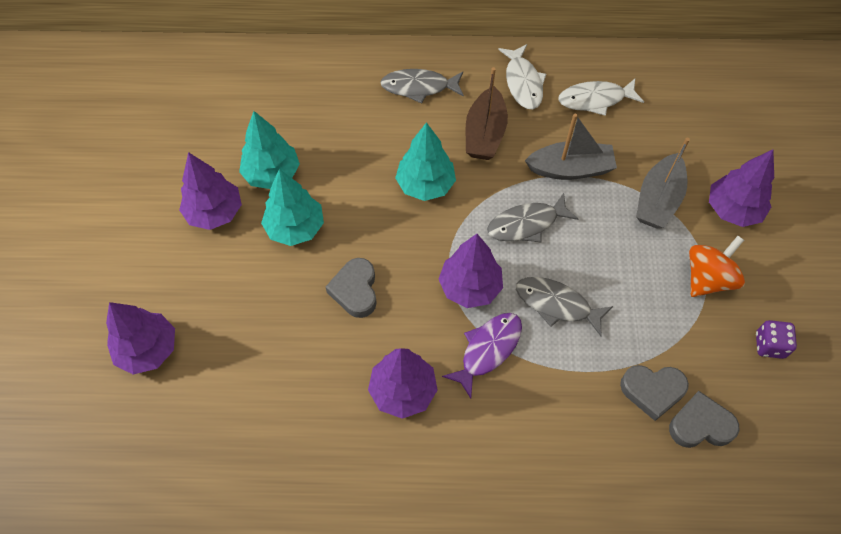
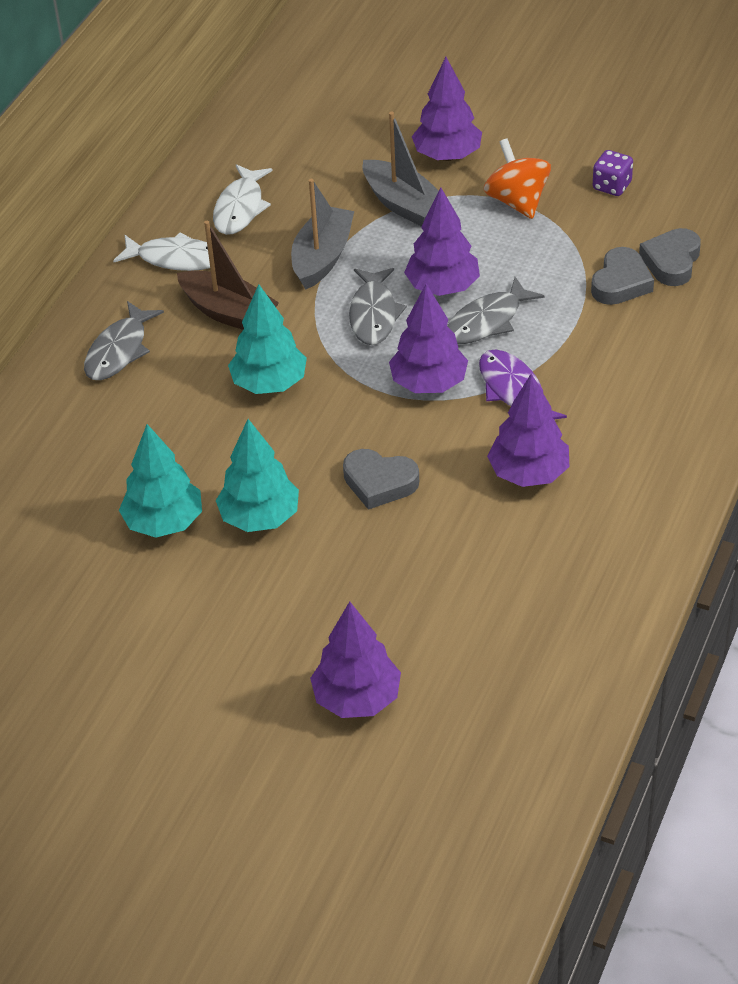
camera: 65 degrees left, 15 degrees down
purple tree [179,152,242,230] -> purple tree moved to [404,187,480,296]

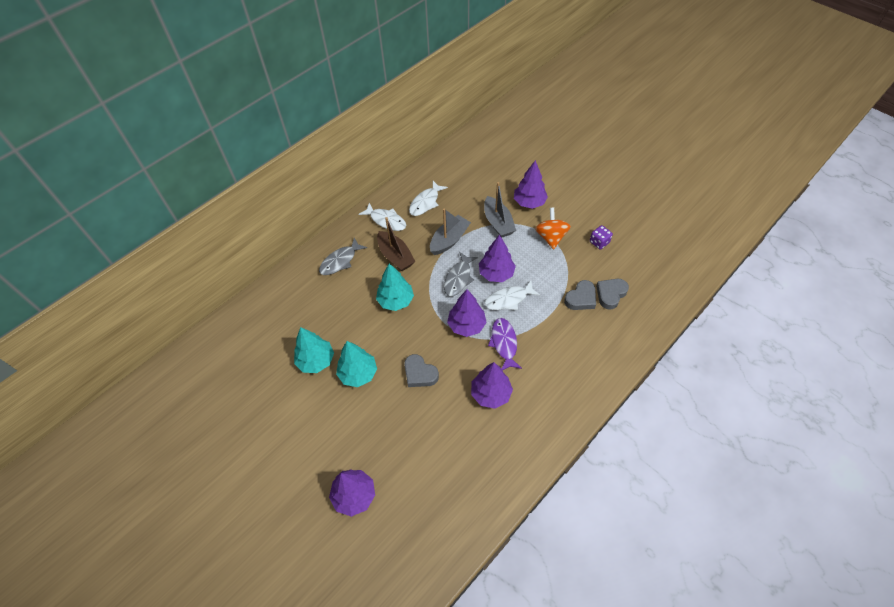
camera: 20 degrees right, 10 degrees up
grey fish [447,277,544,344] -> white fish [484,281,540,310]

